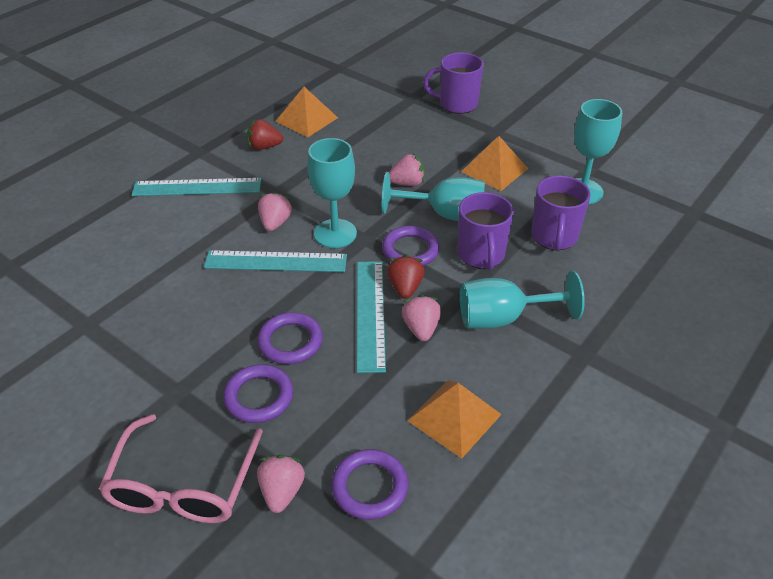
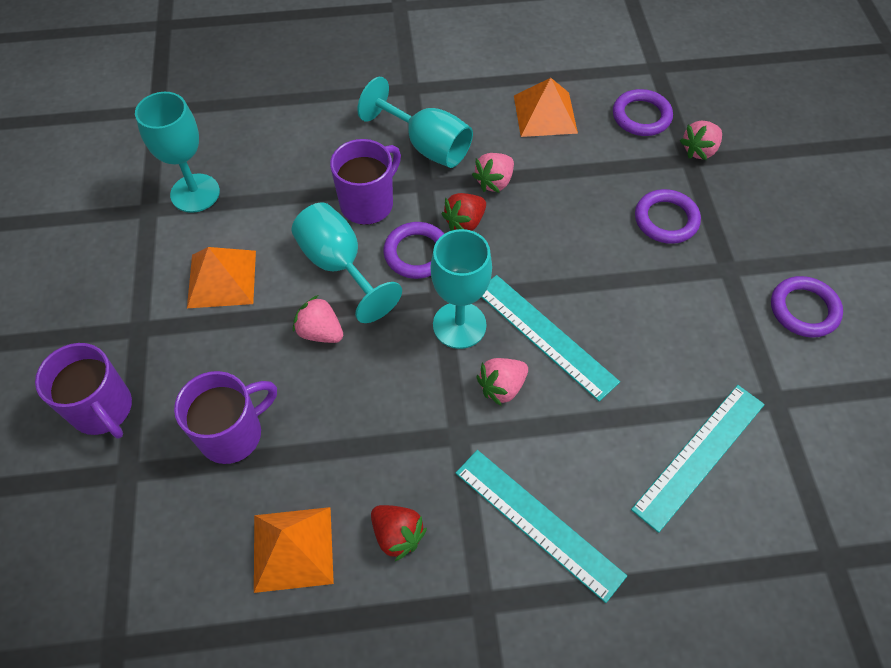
camera: 135 degrees left, 15 degrees up
pink glasses [99,414,263,523] -> none
purple ring [257,312,323,364] -> purple ring moved to [771,276,843,338]
turquoise ruler [357,261,386,373] -> turquoise ruler moved to [631,385,765,533]
purple mug [531,176,591,251] -> purple mug moved to [174,371,277,464]

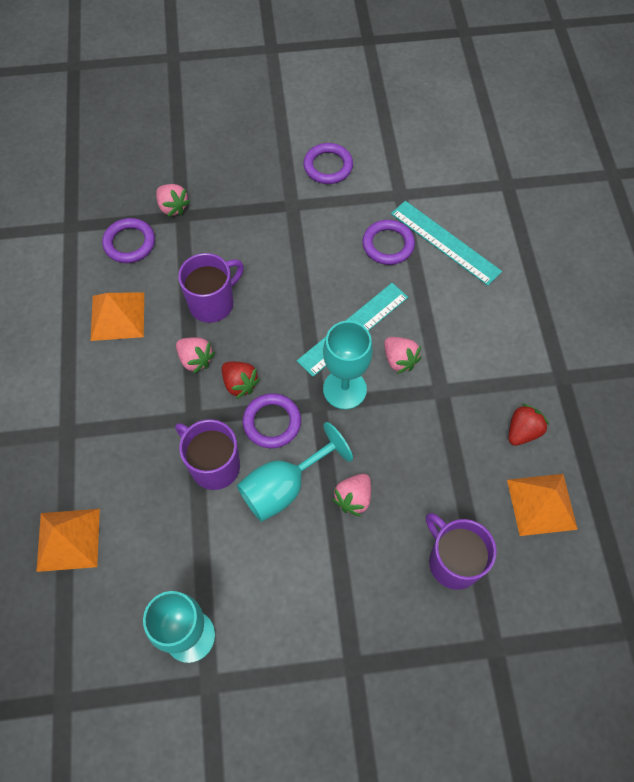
camera: 90 degrees left, 5 degrees up
purple mug [35,343,132,438] -> purple mug moved to [178,253,244,323]
orange pyramid [187,247,256,308] -> orange pyramid moved to [36,509,100,572]
turquoise goblet [357,77,473,168] -> none
turquoise ruler [456,450,627,603] -> none
purple ring [635,189,701,244] -> purple ring moved to [362,220,415,265]

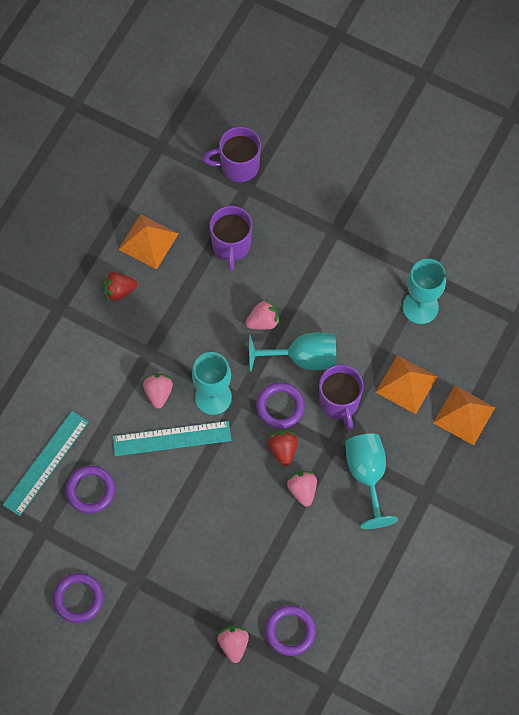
camera: 145 degrees left, 5 degrees up
orange pyramid [91,292,144,341] -> orange pyramid moved to [376,355,437,414]
purple mug [178,253,244,323] -> purple mug moved to [203,126,261,182]
turquoise ruler [391,201,502,286] -> turquoise ruler turned 45 degrees clockwise [3,411,89,516]
none -> turquoise goblet [345,434,398,529]

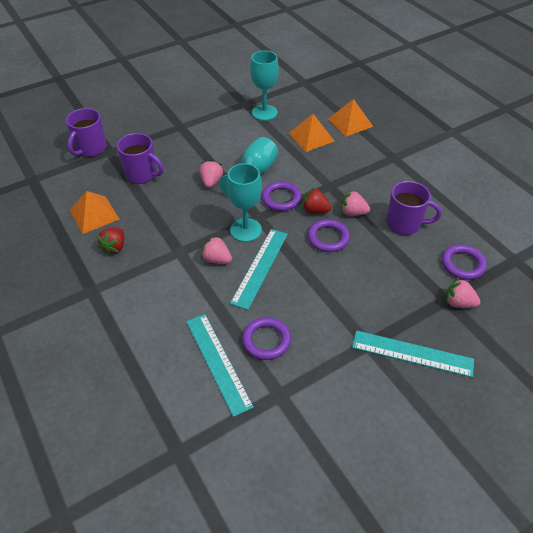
camera: 60 degrees left, 20 degrees down
purple ring [53,573,103,623] -> purple ring moved to [308,219,350,252]
purple mug [319,365,364,430] -> purple mug moved to [386,181,442,235]
turquoise goblet [345,434,398,529] -> none
none -> turquoise ruler [352,330,474,377]

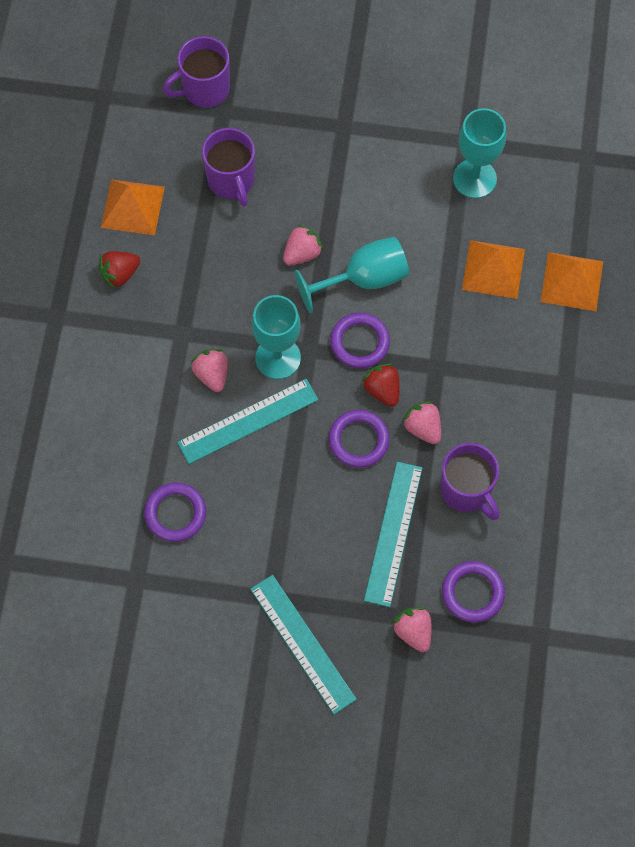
camera: 40 degrees right, 20 degrees up
turquoise ruler [186,314,254,417] -> turquoise ruler moved to [364,462,422,607]

